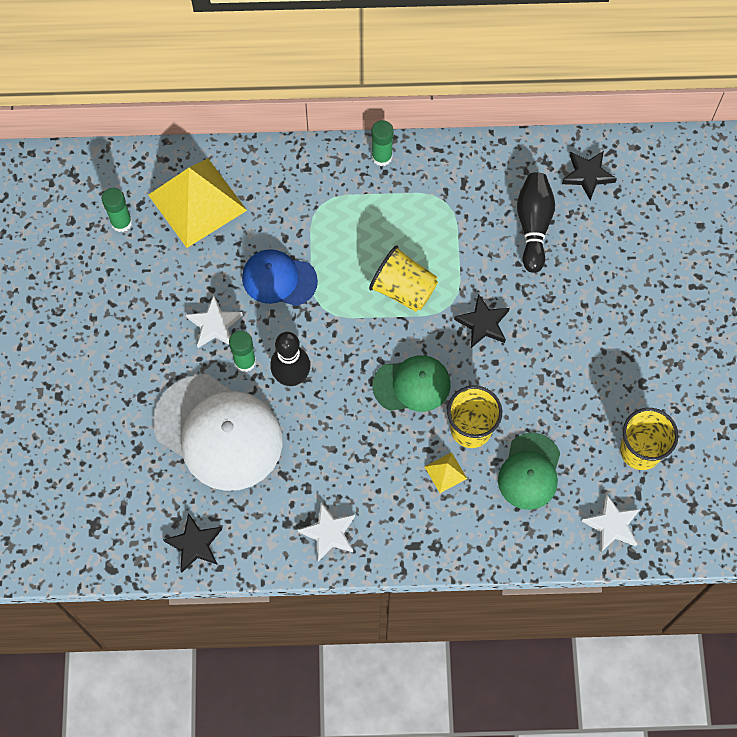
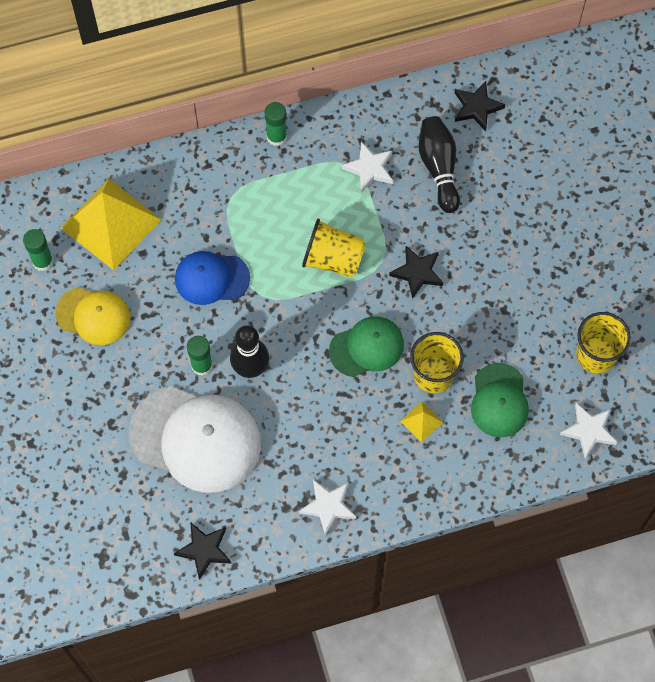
camera: 15 degrees left, 0 degrees up
white star [186,295,243,348] -> white star moved to [342,142,393,193]
none -> yellow cap [55,287,131,345]

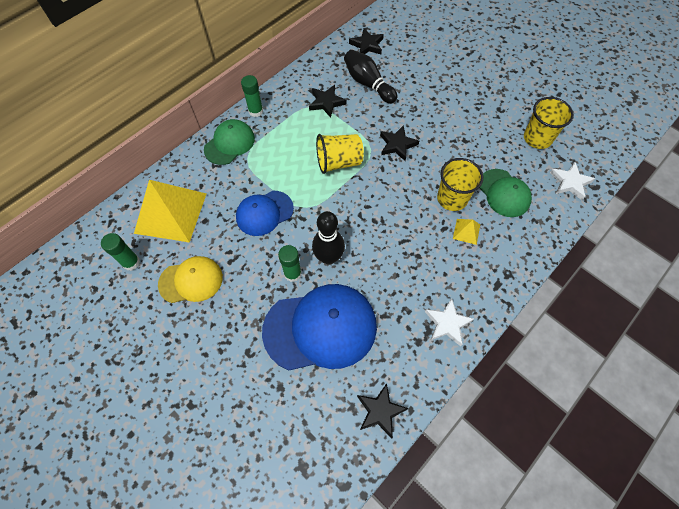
camera: 30 degrees left, 5 degrees down
white cap [129,386,261,493] -> blue cap [262,284,377,370]
green cap [329,316,404,377] -> green cap moved to [204,119,255,165]
white star [342,142,393,193] -> black star [309,85,347,118]

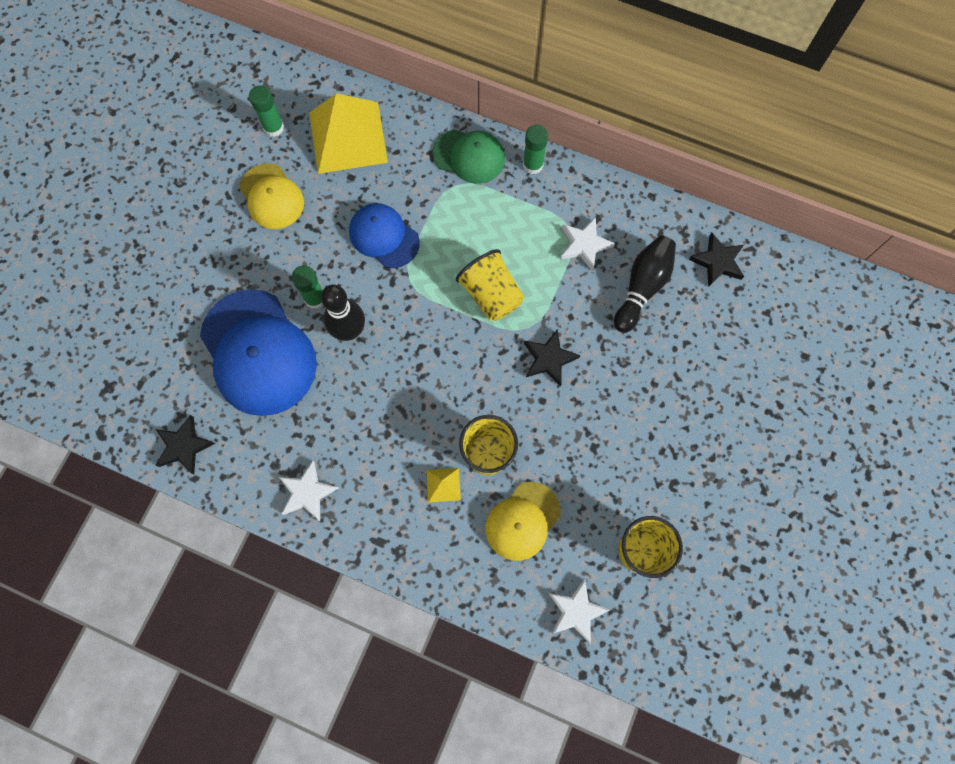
camera: 70 degrees right, 10 degrees up
black star [309,85,347,118] -> white star [561,217,615,271]
green cap [480,169,532,217] -> yellow cap [485,482,561,561]

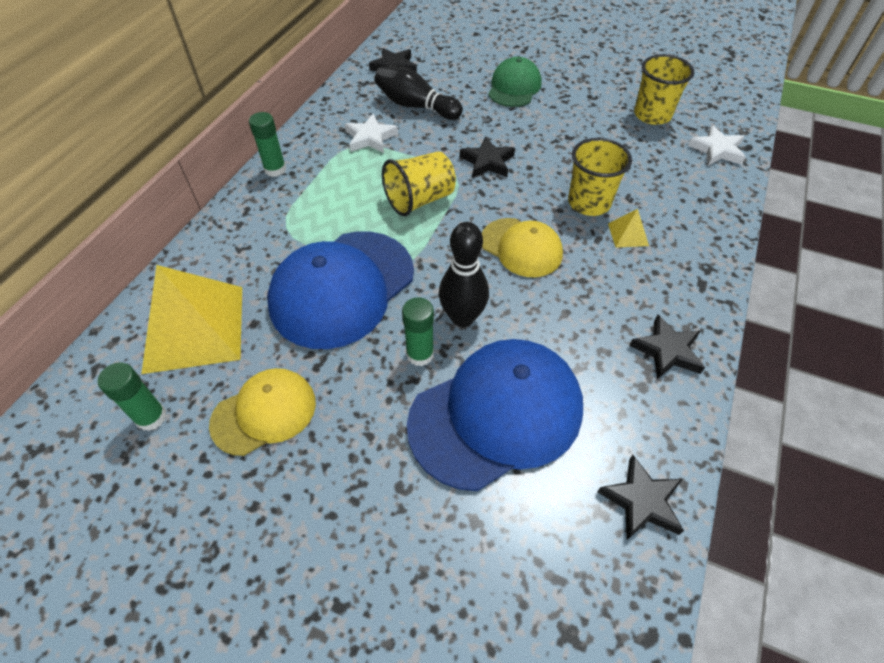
camera: 90 degrees left, 20 degrees down
white star [279,461,339,521] -> black star [629,314,705,380]
blue cap [349,203,420,268] -> blue cap [267,231,414,349], size x1.72
green cap [432,129,505,184] -> green cap moved to [488,57,541,107]
yellow cap [485,482,561,561] -> yellow cap moved to [482,218,563,277]

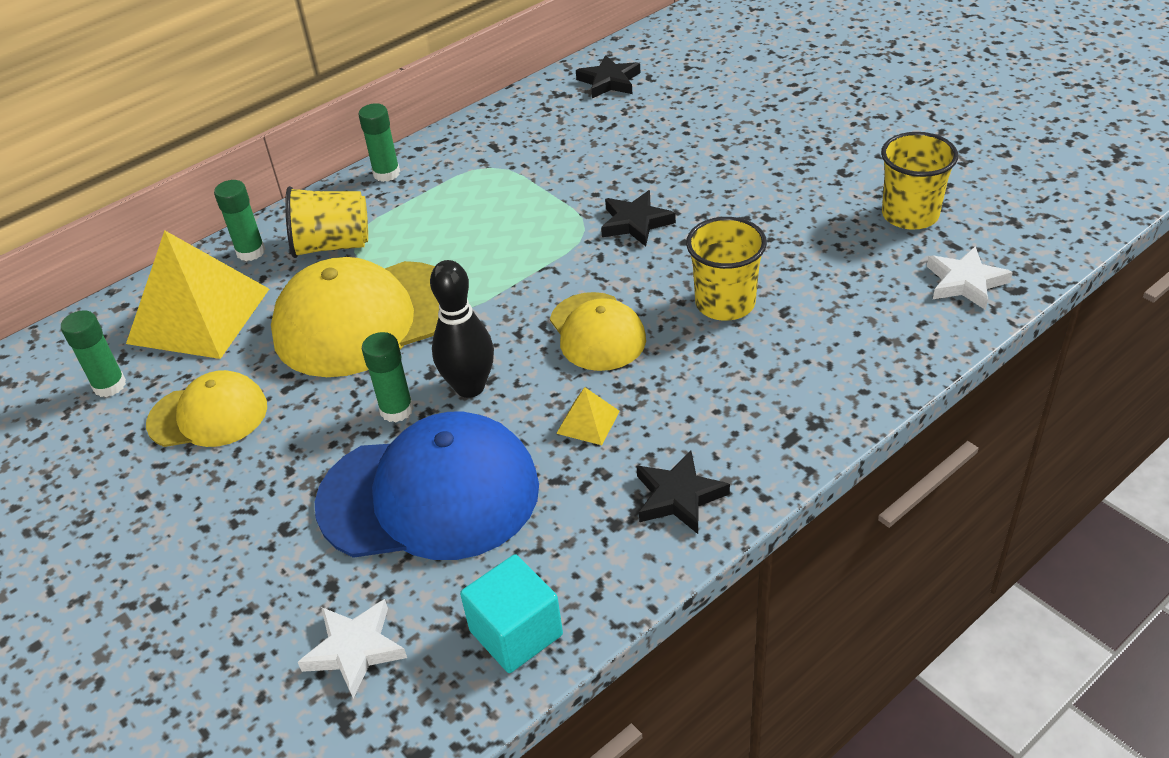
camera: 30 degrees right, 10 degrees down
blue cap [267,231,414,349] -> yellow cap [271,257,439,377]
white star [345,114,398,153] -> white star moved to [298,599,407,698]
black bowling pin [375,66,463,120] -> none
yellow cup [382,151,456,216] -> yellow cup moved to [285,186,368,258]
green cap [488,57,541,107] -> none
black star [598,455,684,540] -> turquoise cube [460,554,563,673]
yellow pyramid [608,209,649,248] -> yellow pyramid moved to [556,387,620,445]
none -> green glue stick [214,180,265,261]

